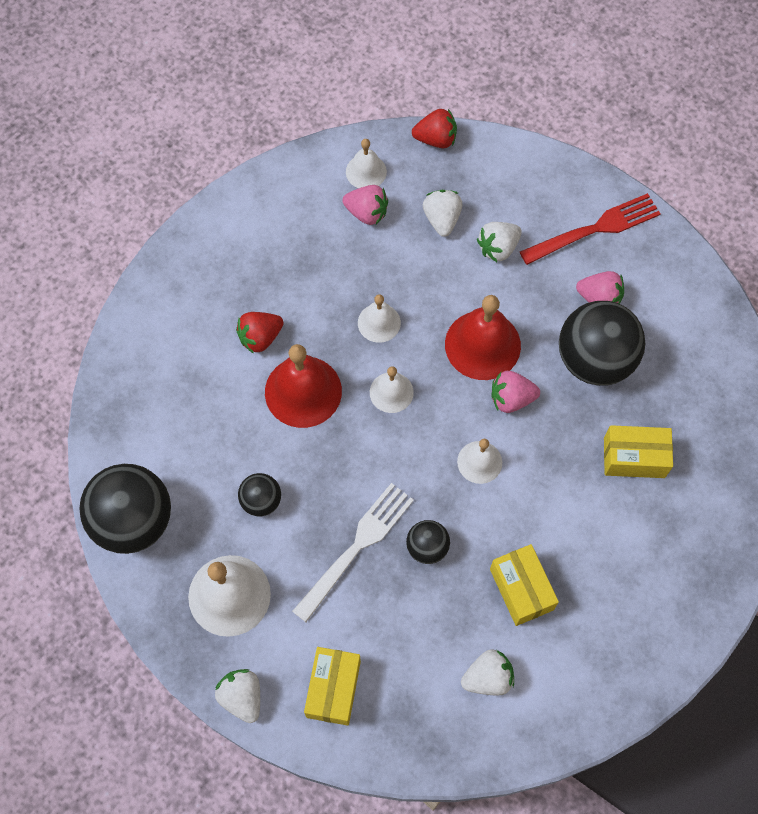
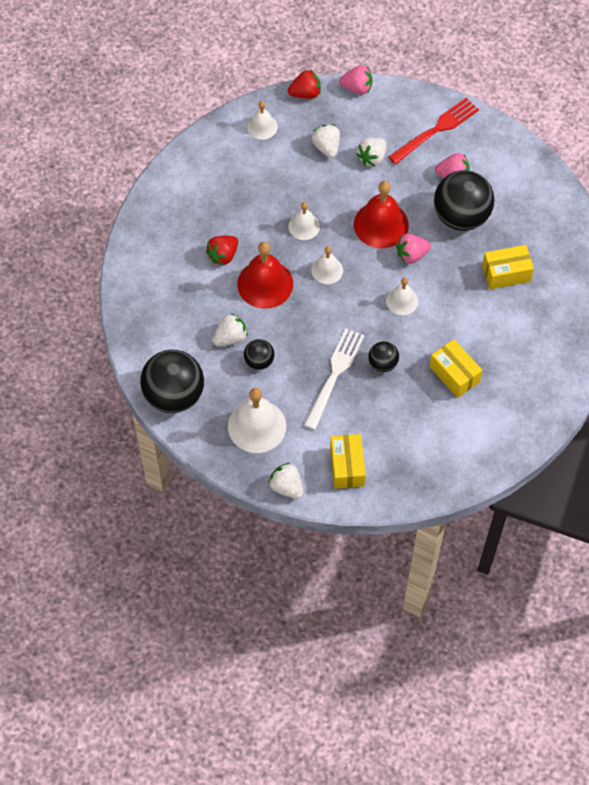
camera: 15 degrees left, 5 degrees down
pink strawberry [343,185,388,225] -> pink strawberry moved to [339,65,372,95]
white strawberry [461,650,514,696] -> white strawberry moved to [213,313,248,346]

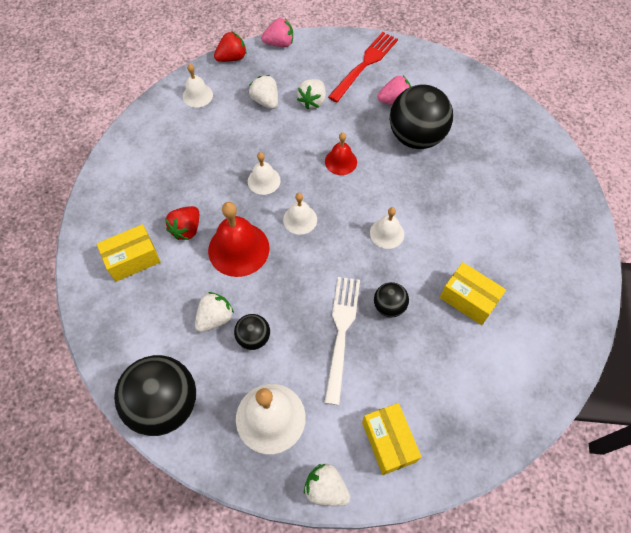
camera: 15 degrees left, 0 degrees up
red bell [354,181,409,248] -> red bell [325,132,357,175], size x0.57
pink strawberry [396,234,431,264] -> none
yellow box [482,245,534,289] -> yellow box moved to [97,224,161,282]

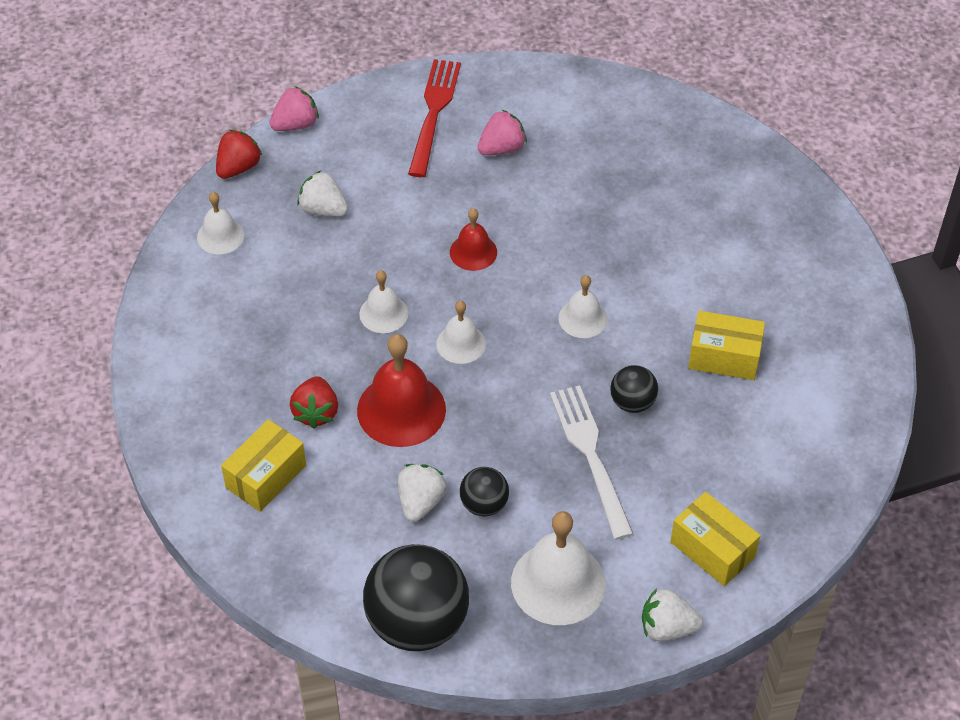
camera: 25 degrees left, 10 degrees down
white strawberry [297,79,326,110] -> none
black ball [390,84,453,149] -> none

